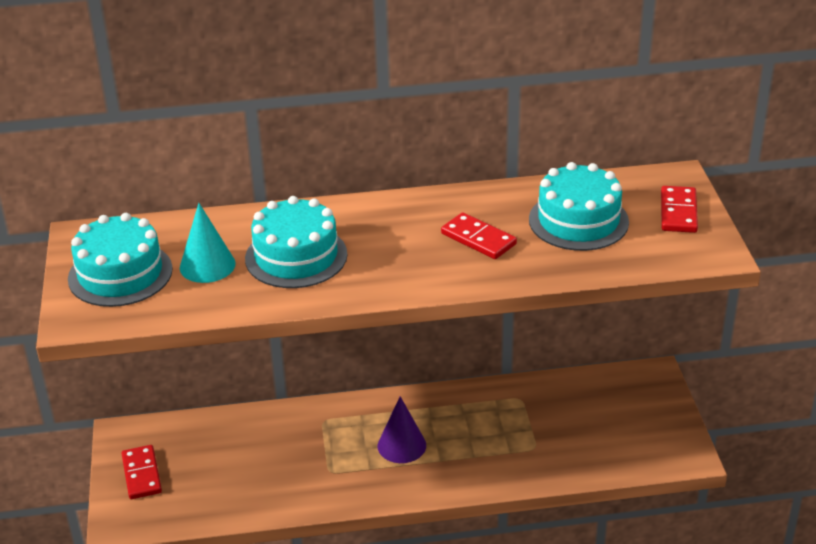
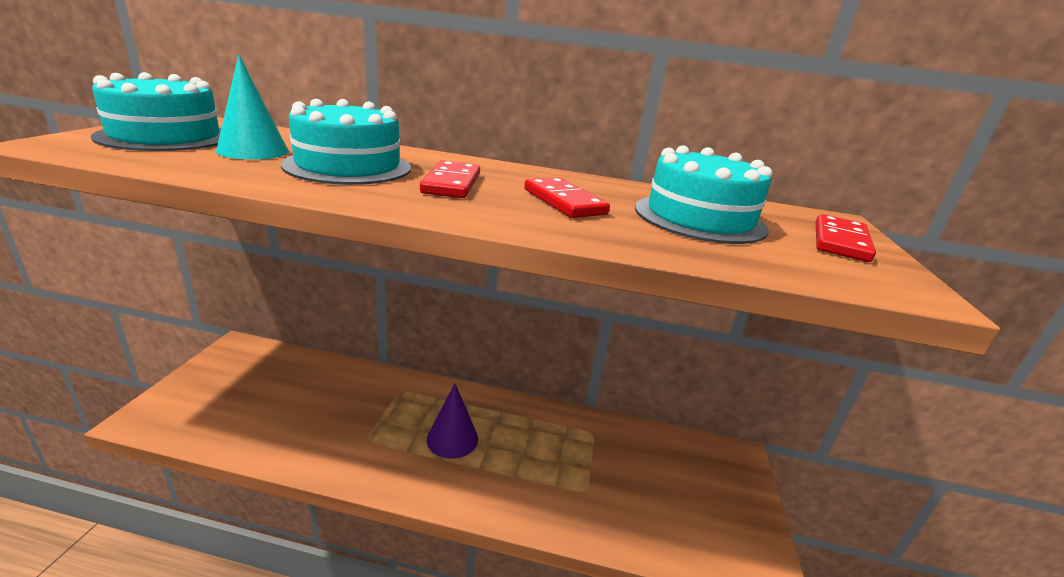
camera: 15 degrees right, 10 degrees down
red domino [121,445,162,499] -> red domino moved to [420,160,480,198]

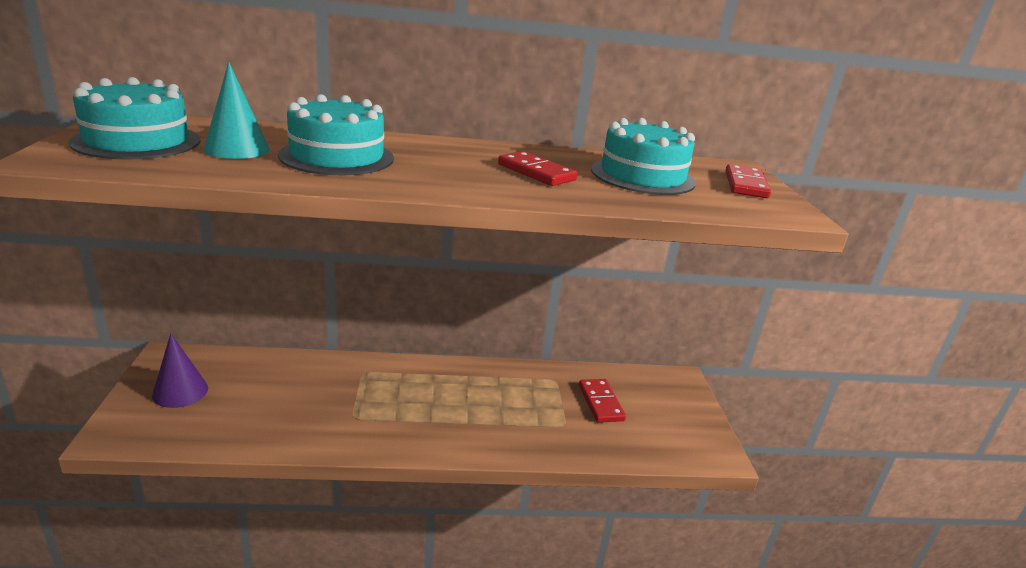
camera: 15 degrees left, 0 degrees up
red domino [420,160,480,198] -> red domino moved to [579,379,626,423]
purple cone [427,384,478,459] -> purple cone moved to [152,333,208,408]

